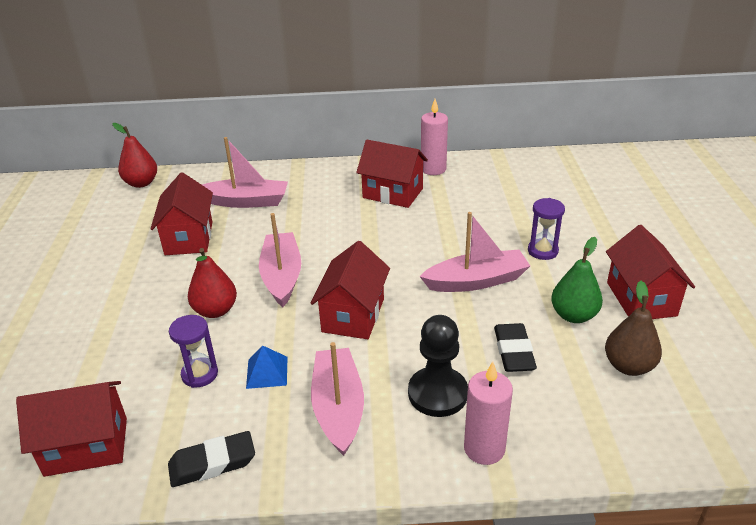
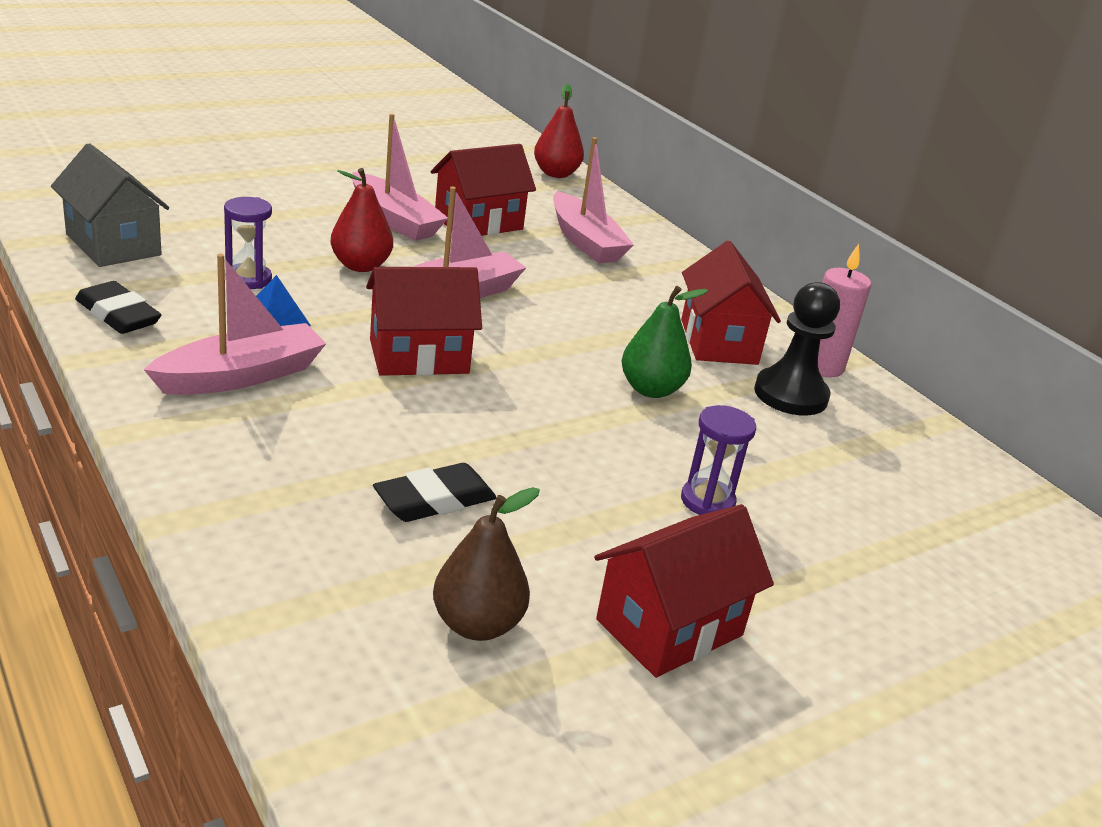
camera: 55 degrees right, 5 degrees down
red house [16,381,127,477] -> grey house [51,143,169,267]
black pawn [408,315,468,417] -> black pawn moved to [754,282,840,416]
pink boat [419,212,530,292] -> pink boat moved to [352,114,448,241]
pink candle [464,362,513,465] -> none
green pear [551,237,603,323] -> green pear moved to [621,286,708,398]

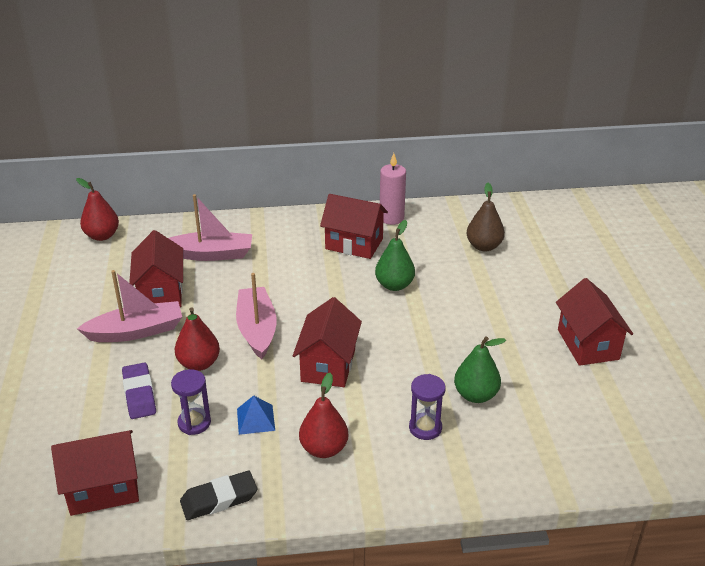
camera: 60 degrees left, 5 degrees up
grey house [51,143,169,267] -> red house [51,430,139,516]
pink boat [143,254,326,395] -> red pear [299,373,348,458]
black eraser [373,463,497,522] -> green pear [454,336,506,403]
brown pear [433,487,540,641] -> brown pear moved to [466,183,505,252]
purple hourglass [681,405,756,515] -> purple hourglass moved to [409,374,446,440]
black pawn [754,282,840,416] -> none
none -> purple eraser [122,363,156,419]

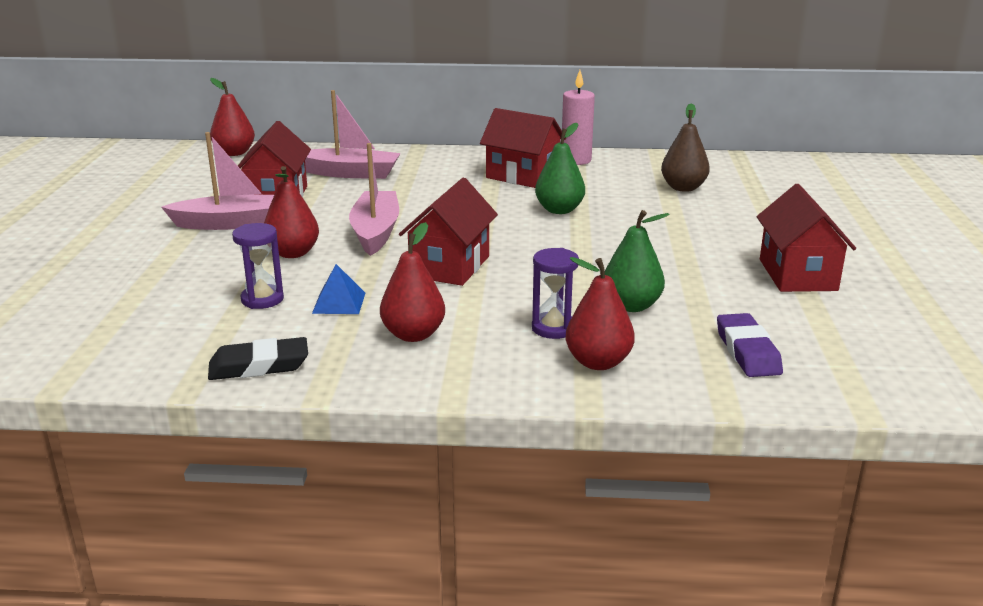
camera: 10 degrees right, 10 degrees down
red house [51,430,139,516] -> none
purple eraser [122,363,156,419] -> purple eraser moved to [717,313,783,377]
none -> red pear [565,257,635,370]

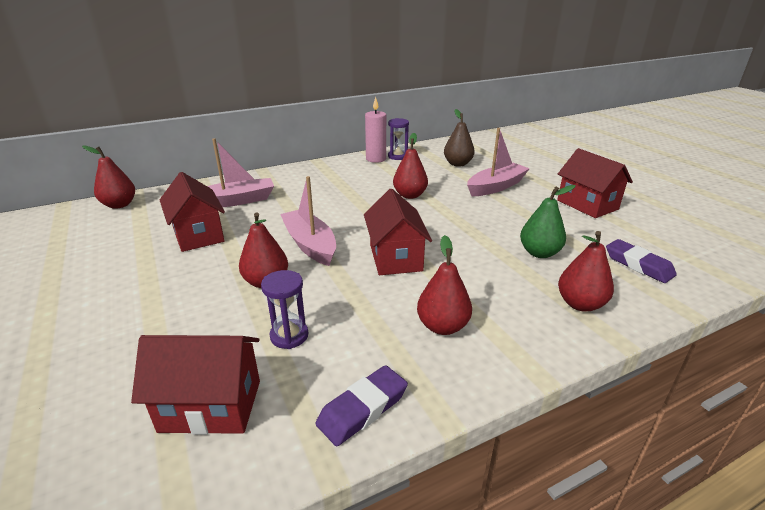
camera: 30 degrees left, 5 degrees up
pink boat [161,132,274,230] -> pink boat moved to [467,128,530,196]
black eraser [208,337,308,380] -> purple eraser [315,365,408,446]
blue pyramid [312,264,365,314] -> none
red house [480,108,566,188] -> red house moved to [131,335,260,435]
purple hourglass [532,248,579,339] -> purple hourglass moved to [388,118,409,160]
green pear [535,123,585,214] -> red pear [393,133,428,199]

